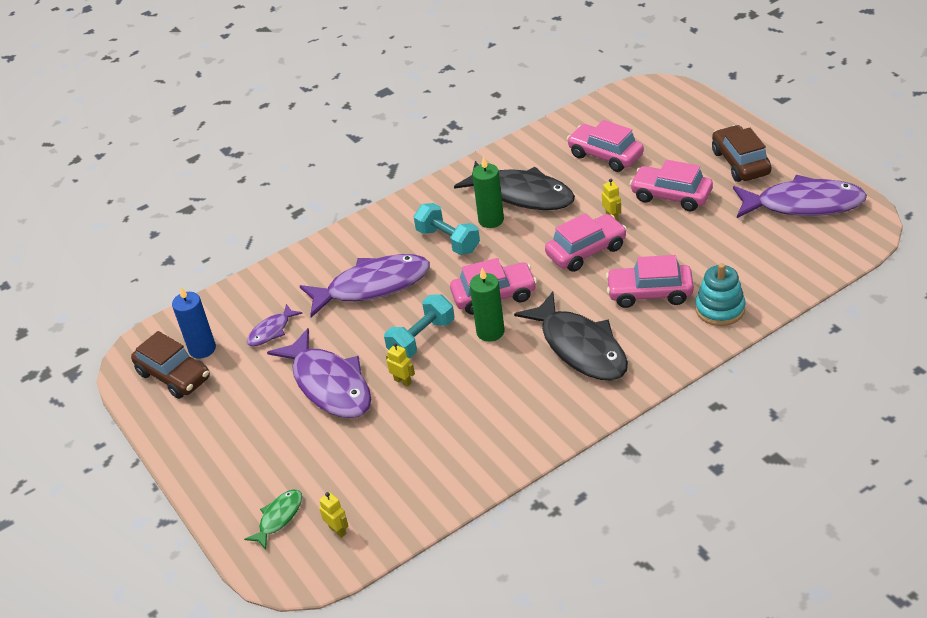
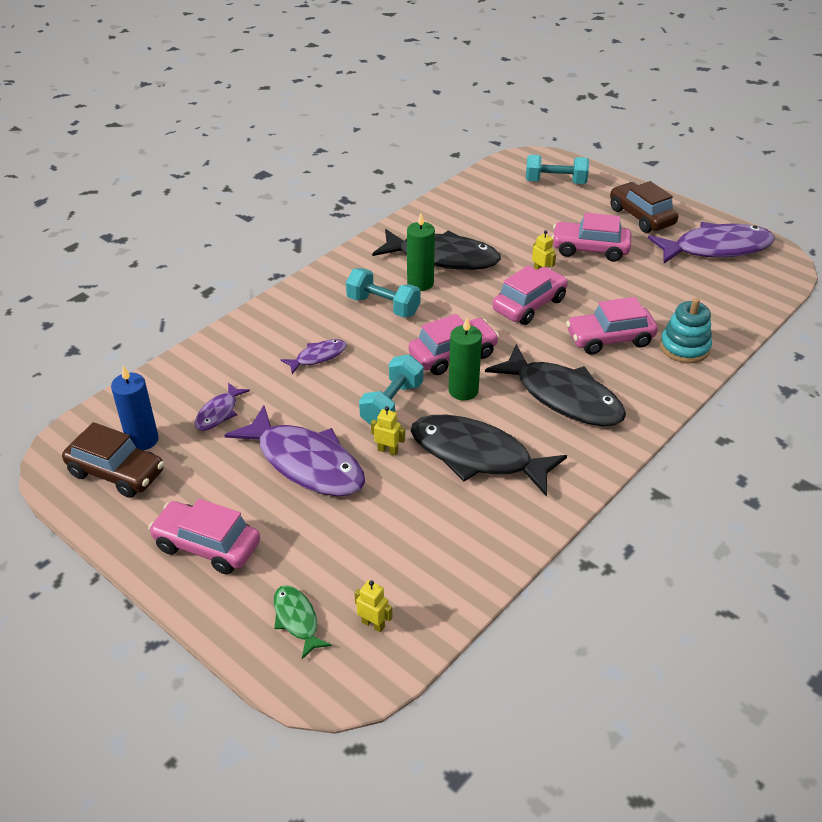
camera: 20 degrees left, 0 degrees up
green fish [244,489,302,550] -> green fish turned 45 degrees counterclockwise [274,585,332,659]
purple fish [300,254,430,317] -> purple fish [281,339,347,374], size x0.48
pink car [567,120,644,172] -> pink car moved to [148,499,260,574]
none -> black fish [411,415,567,497]
none -> turquoise dumbbell [526,155,589,184]

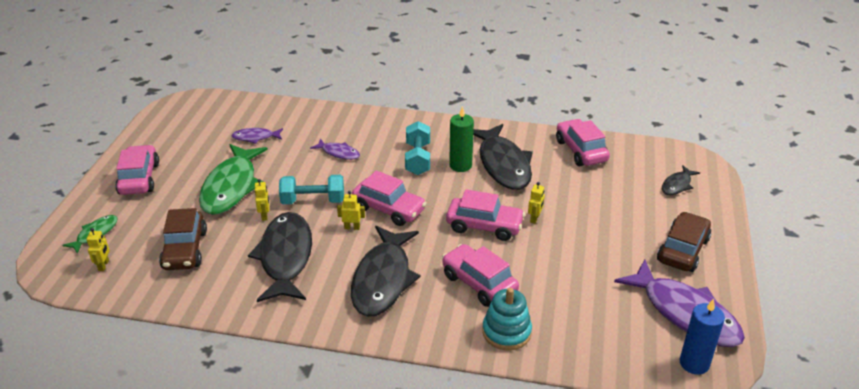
camera: 60 degrees right, 5 degrees down
brown car [62,422,164,498] -> brown car moved to [159,208,207,270]
blue candle [111,366,159,450] -> blue candle moved to [680,299,725,375]
purple fish [224,405,365,496] -> green fish [199,144,268,215]
green candle [448,318,482,401] -> yellow robot [337,191,365,230]
turquoise dumbbell [526,155,589,184] -> black fish [662,165,700,195]
pink car [551,213,631,262] -> pink car moved to [556,119,610,166]

